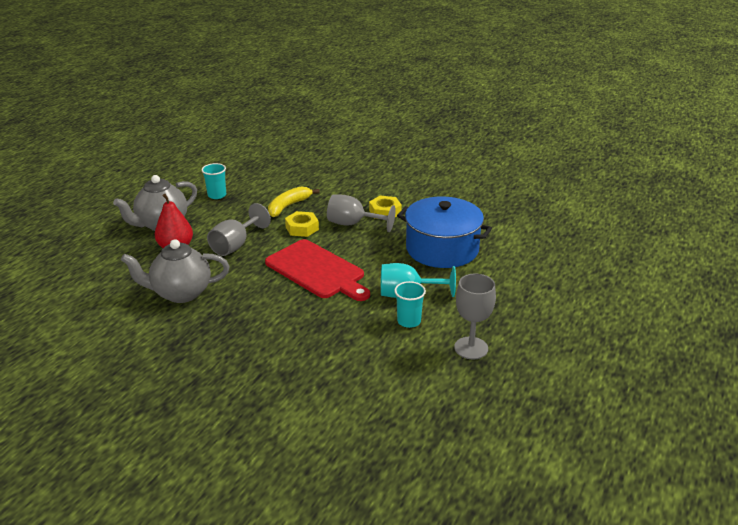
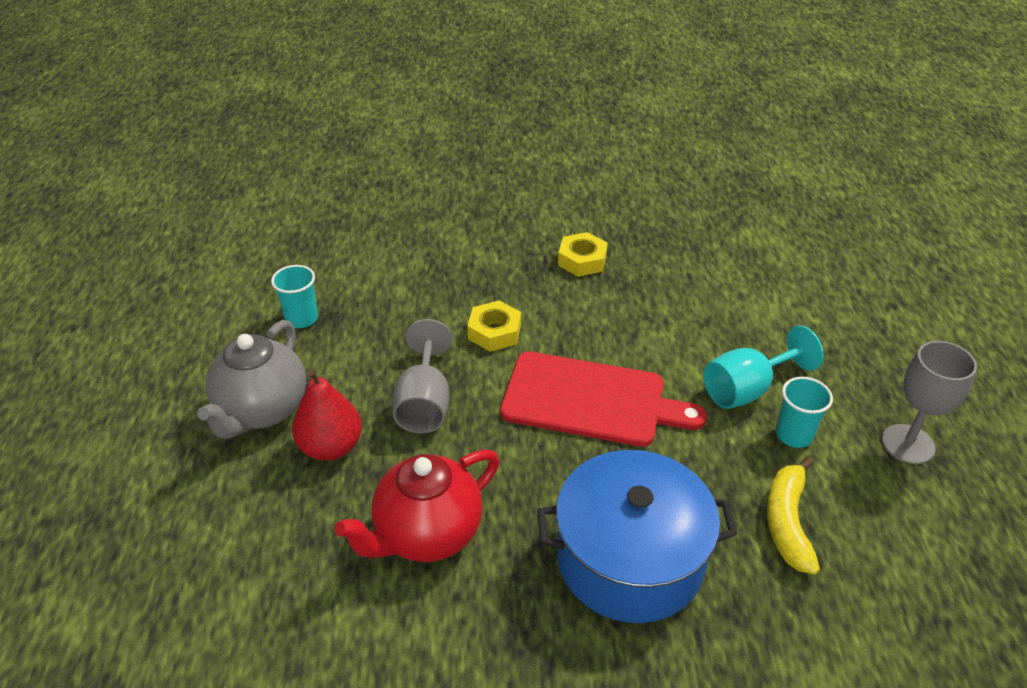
camera: 30 degrees left, 10 degrees up
grey teapot [121,239,230,303] -> red teapot [335,449,499,562]
yellow banana [268,187,319,217] -> yellow banana moved to [767,457,820,575]
grey goblet [327,194,396,232] -> none
blue pot [397,197,492,268] -> blue pot moved to [537,450,738,623]

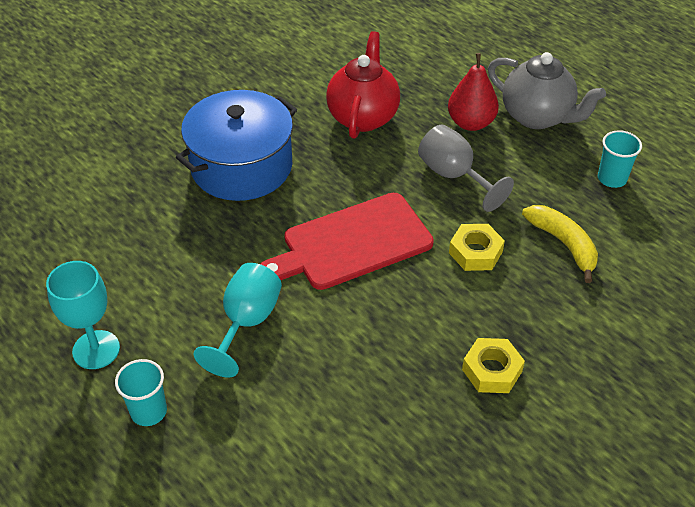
camera: 140 degrees right, 5 degrees up
grey teapot [197,320,306,439] -> grey teapot turned 150 degrees clockwise [488,52,606,129]
yellow banana [767,457,820,575] -> yellow banana moved to [522,205,598,283]
turquoise cup [776,377,833,448] -> turquoise cup moved to [115,359,167,426]
grey goblet [882,341,977,464] -> turquoise goblet [46,261,120,369]

